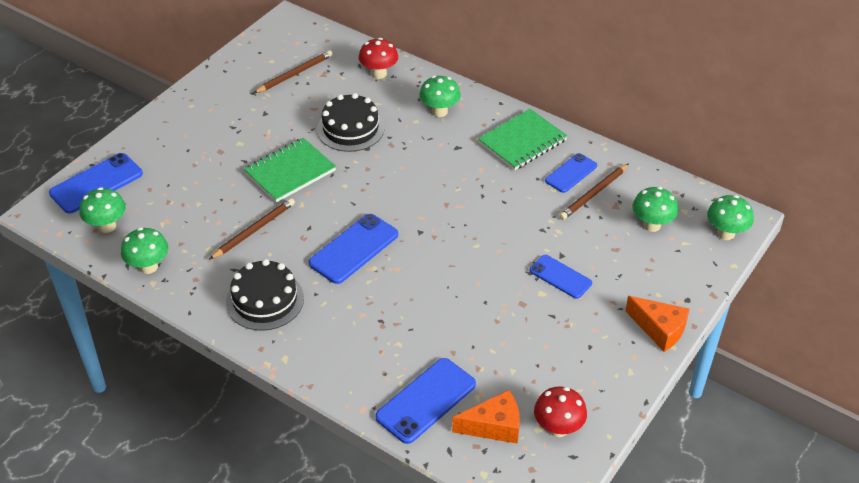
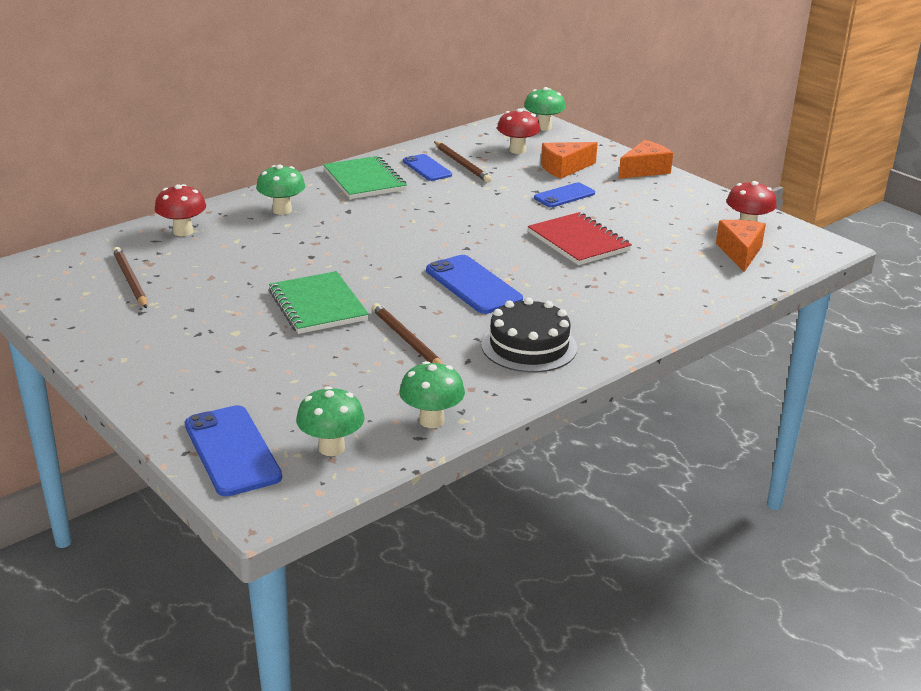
camera: 75 degrees left, 15 degrees down
black cake [317,93,385,152] -> none
blue phone [375,358,476,444] -> none
green mushroom [632,187,678,232] -> red mushroom [497,108,541,154]
none -> red notebook [528,212,632,265]
none -> orange cheese [541,142,598,179]

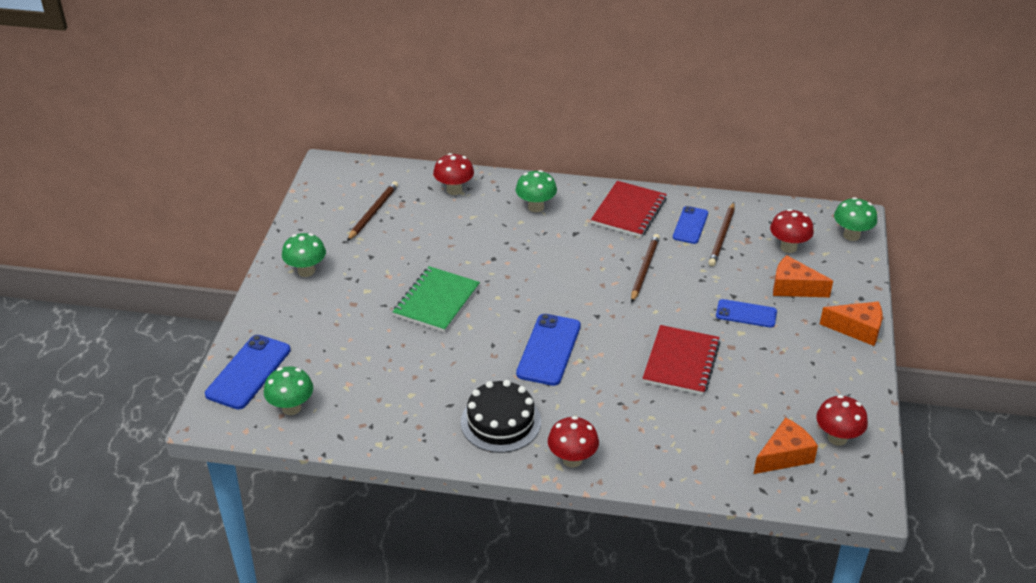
camera: 50 degrees right, 10 degrees up
green notebook [323,156,407,199] -> red notebook [591,181,667,237]
brown pencil [372,303,443,364] -> brown pencil moved to [631,234,660,303]
green mushroom [399,361,465,428] -> green mushroom moved to [282,233,326,277]
none -> red mushroom [548,416,599,468]

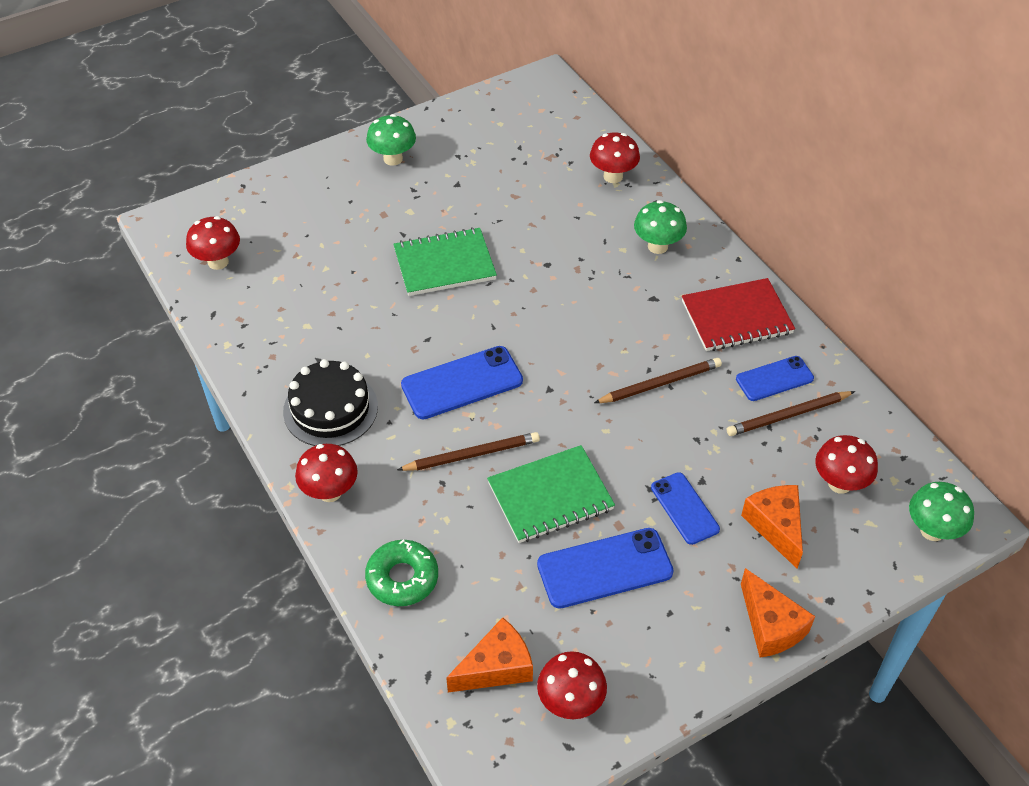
camera: 50 degrees right, 10 degrees up
blue phone [205,335,290,409] -> blue phone moved to [537,528,674,609]
green mushroom [264,367,313,415] -> red mushroom [186,216,240,270]
brown pencil [347,181,398,241] -> brown pencil moved to [397,432,540,471]
red notebook [643,325,720,395] -> green notebook [487,445,615,543]
orange cheese [754,417,818,474] -> orange cheese turned 45 degrees counterclockwise [446,617,533,692]
none -> green donut [365,539,438,606]

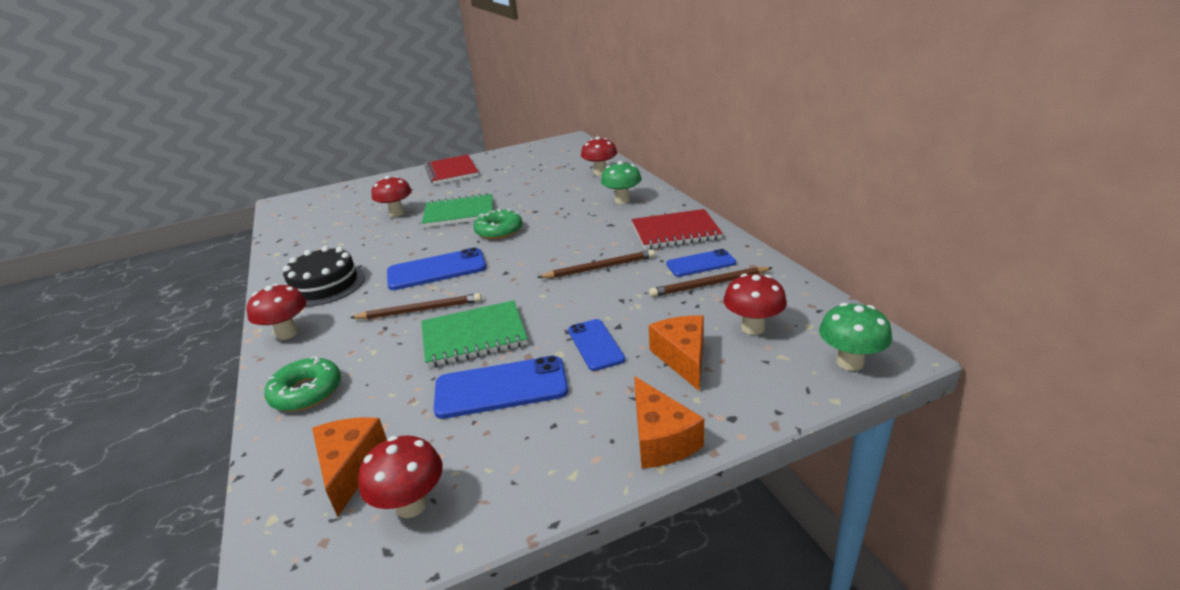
camera: 10 degrees right, 20 degrees down
red mushroom [186,216,240,270] -> red mushroom moved to [371,176,412,217]
green mushroom [366,114,416,166] -> red notebook [425,155,479,185]
orange cheese [446,617,533,692] -> orange cheese turned 75 degrees counterclockwise [312,417,387,517]
none -> green donut [473,209,523,239]

